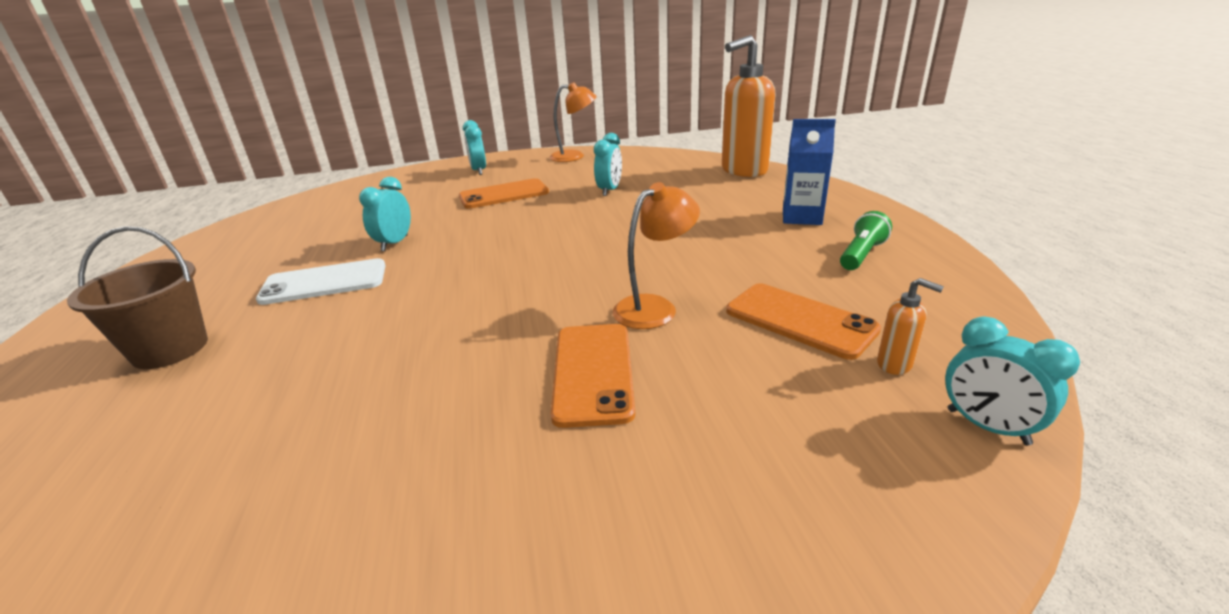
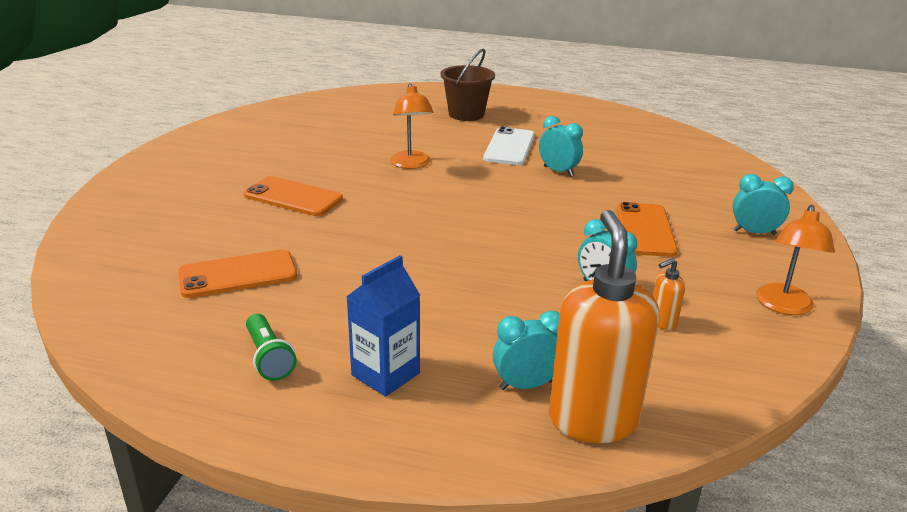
camera: 115 degrees right, 0 degrees up
orange lamp [613,182,700,329] -> orange lamp moved to [390,83,433,169]
orange soap dispenser [877,278,944,375] -> orange soap dispenser moved to [653,258,685,330]
turquoise clock [945,316,1080,445] -> turquoise clock moved to [493,311,560,390]

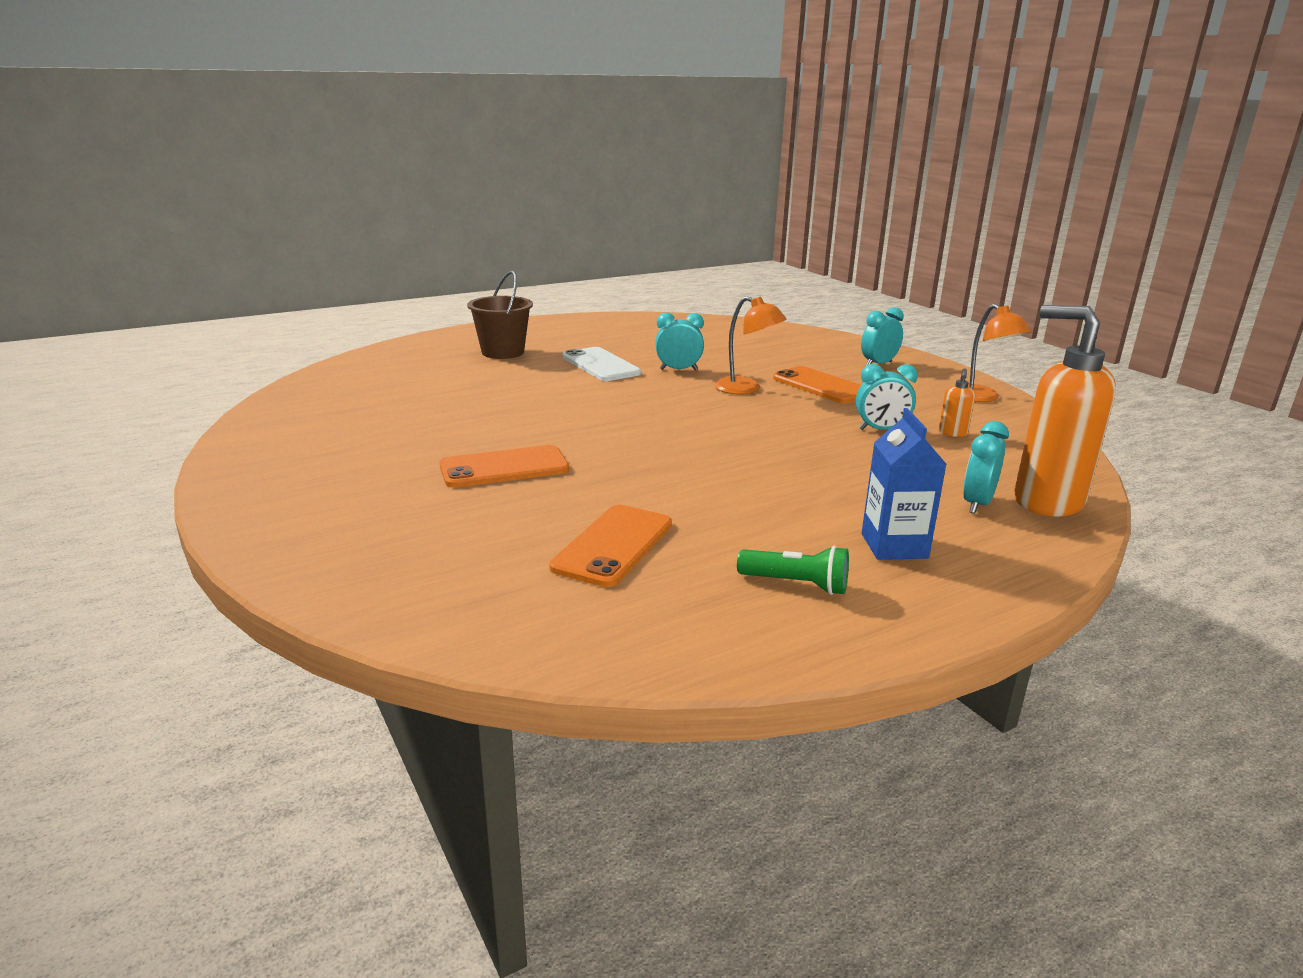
camera: 45 degrees left, 5 degrees down
orange lamp [390,83,433,169] -> orange lamp moved to [714,296,787,394]

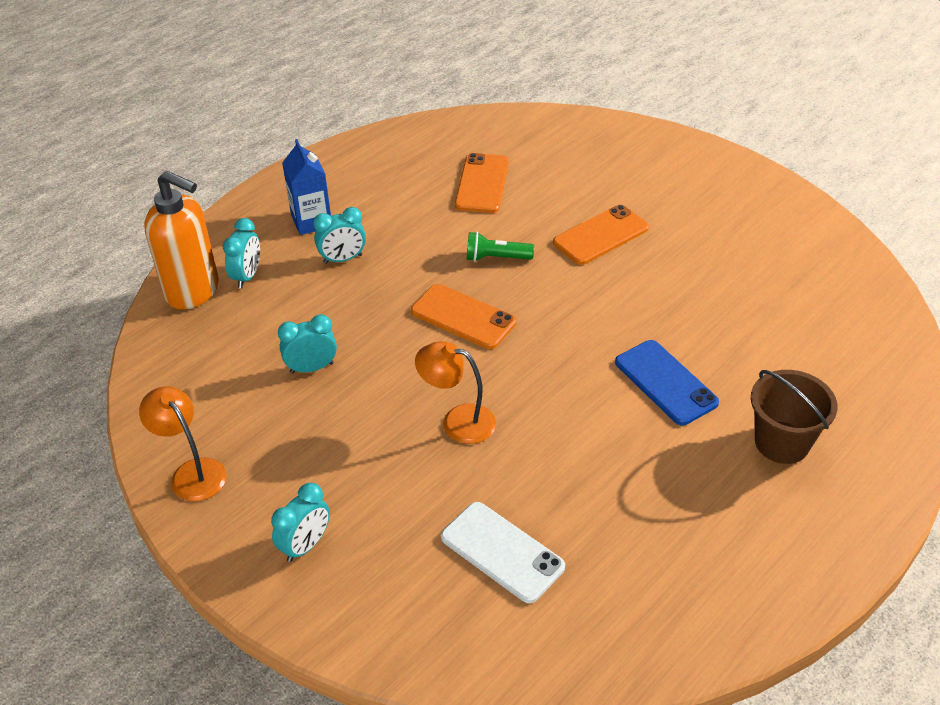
camera: 165 degrees right, 20 degrees up
white phone [563,347,641,381] -> white phone moved to [441,502,565,603]
turquoise clock [655,313,704,370] -> turquoise clock moved to [313,207,366,264]
green flashlight [737,546,849,595] -> green flashlight moved to [467,232,534,262]
orange phone [773,366,861,404] -> orange phone moved to [411,284,516,349]
orange soap dispenser [939,368,975,437] -> none
none -> blue phone [615,340,719,425]

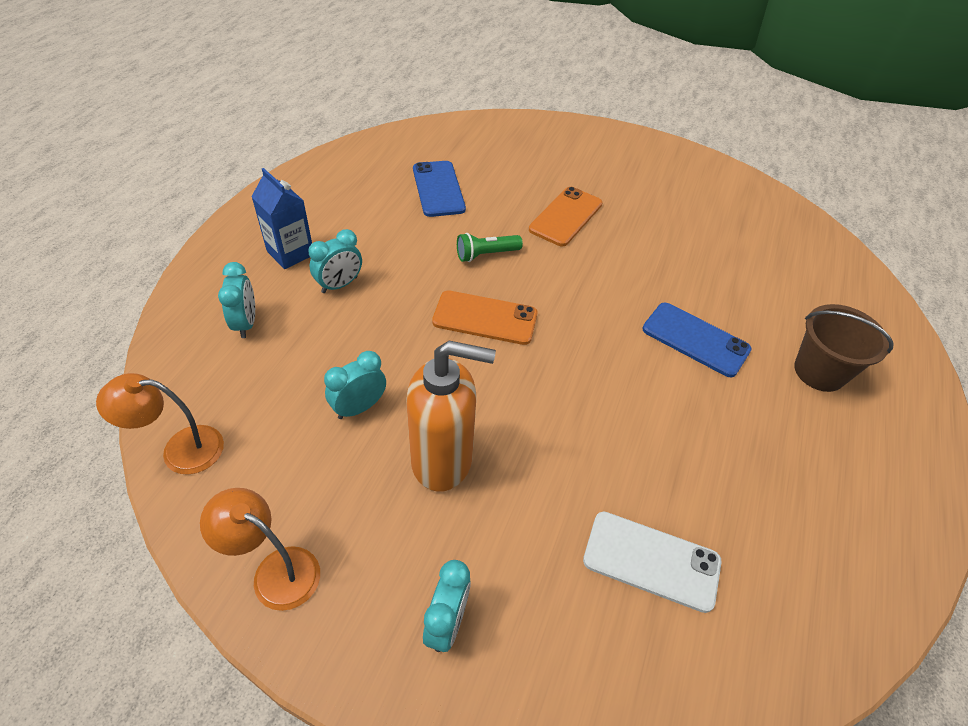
camera: 25 degrees left, 5 degrees up
orange soap dispenser [144,170,219,309] -> orange soap dispenser moved to [406,340,496,492]
orange lamp [415,341,496,444] -> orange lamp moved to [96,373,224,475]
orange phone [455,153,509,213] -> blue phone [413,161,466,217]

